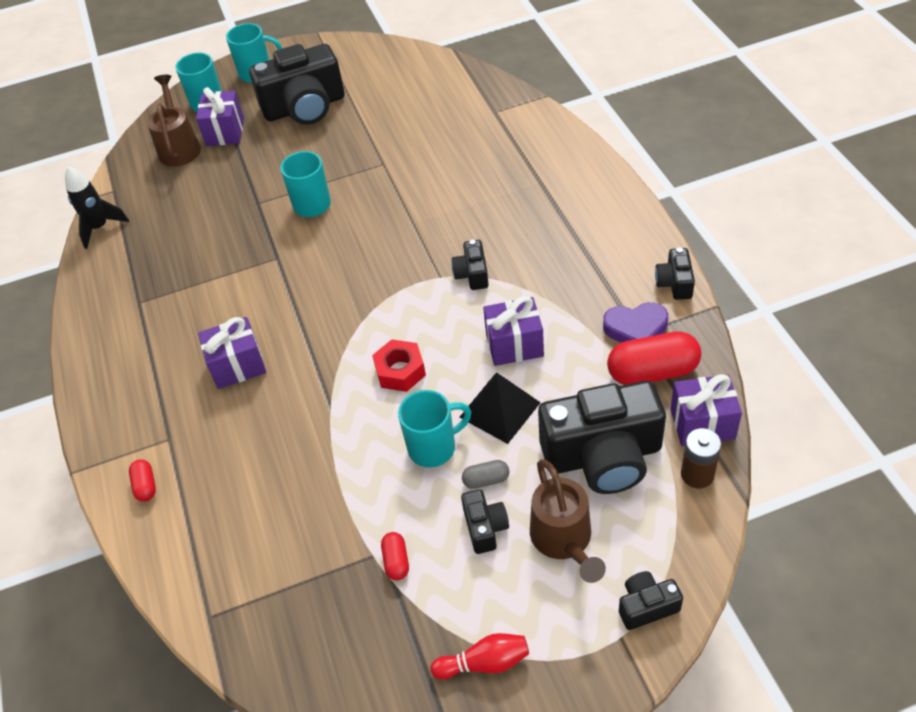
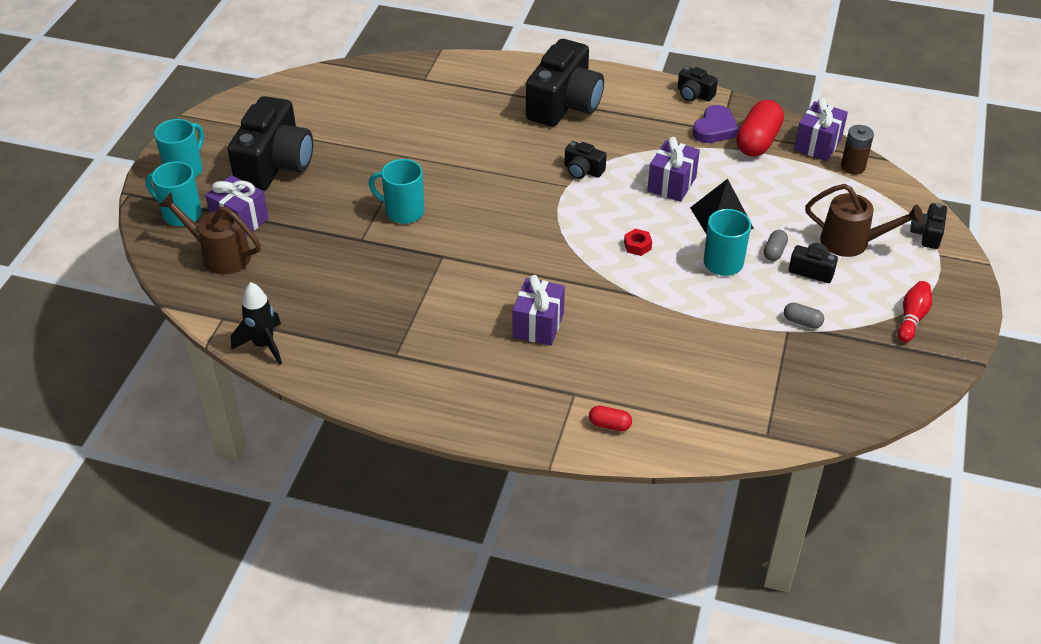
camera: 60 degrees left, 5 degrees down
red nut [372,339,426,392] -> red nut [624,229,652,256], size x0.62
red capsule [381,532,409,580] -> grey capsule [784,302,824,329]
black camera [538,381,666,494] -> black camera moved to [526,39,604,127]

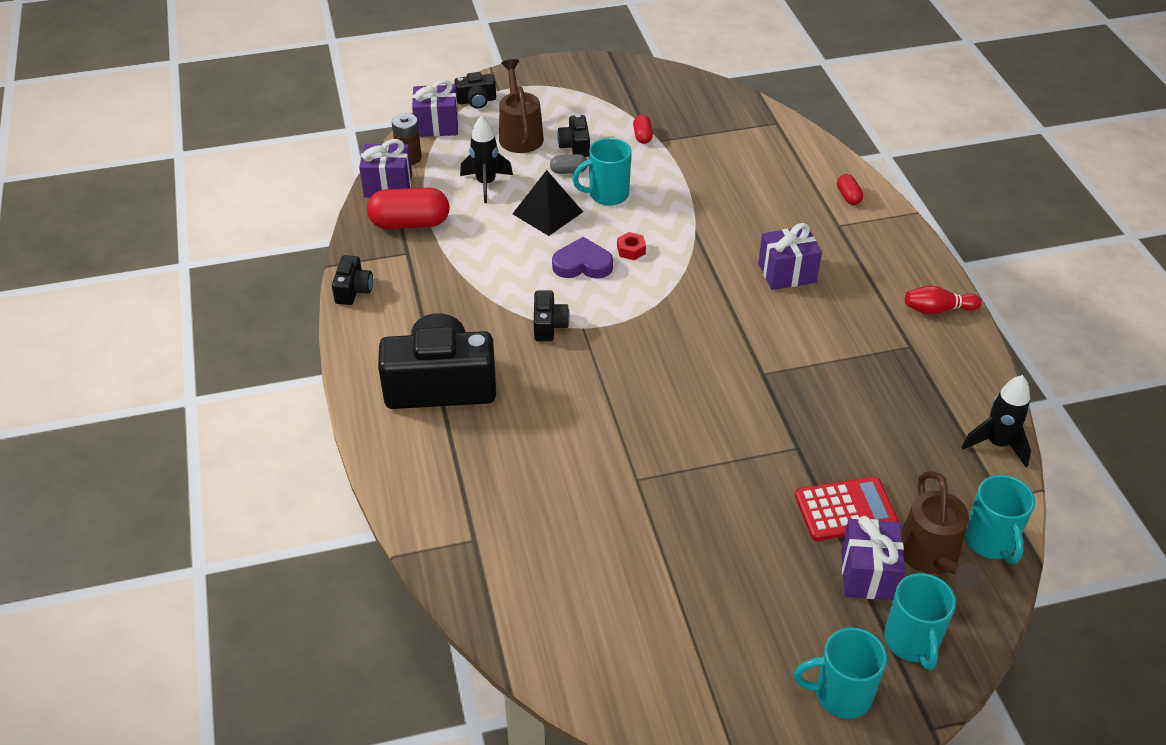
camera: 120 degrees left, 0 degrees up
black camera [228,96,313,190] -> none
turquoise mug [369,159,424,224] -> turquoise mug moved to [965,475,1035,564]
purple gift [647,137,700,202] -> purple gift moved to [412,80,459,137]
purple heart [693,105,739,143] -> purple heart moved to [552,237,613,279]
grey capsule [784,302,824,329] -> red capsule [633,115,653,144]
red bowling pin [898,281,932,342] -> red bowling pin moved to [905,285,982,315]
none -> black rocket [460,116,513,203]
none -> red calculator [795,476,898,541]

